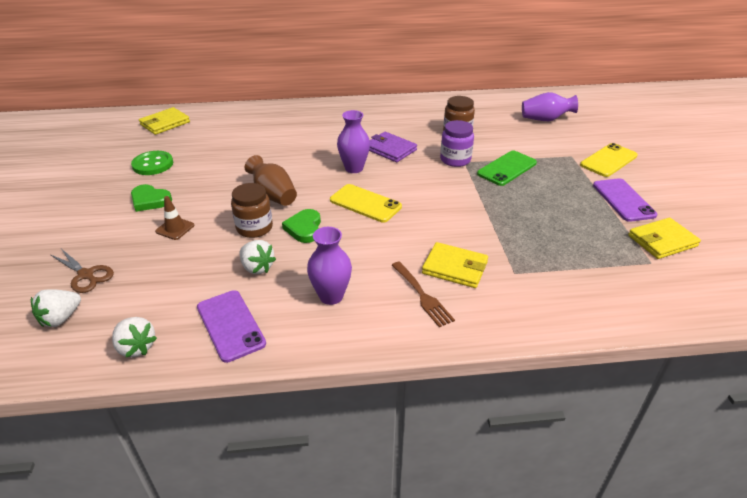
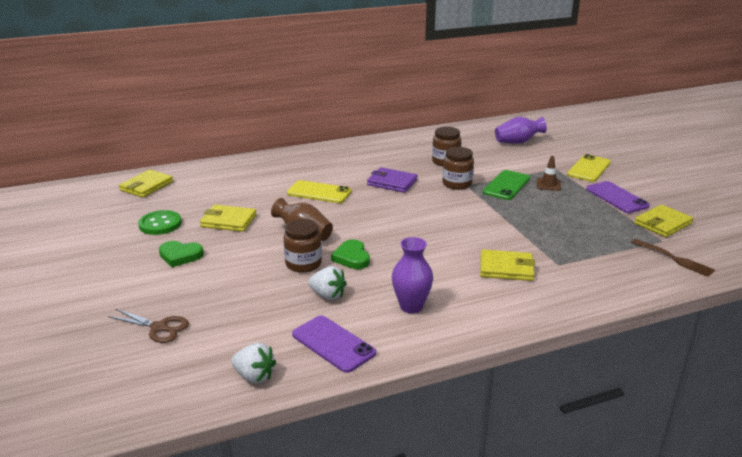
camera: 15 degrees left, 10 degrees down
white strawberry [31,289,81,327] -> none
brown traffic cone [155,196,194,240] -> brown traffic cone moved to [537,156,561,191]
yellow phone [330,184,402,223] -> yellow phone moved to [287,180,352,203]
purple vase [337,110,370,173] -> none
brown fork [392,261,455,327] -> brown fork moved to [631,239,715,277]
purple jar [440,120,474,167] -> brown jar [442,147,474,190]
none -> yellow wallet [200,205,257,232]

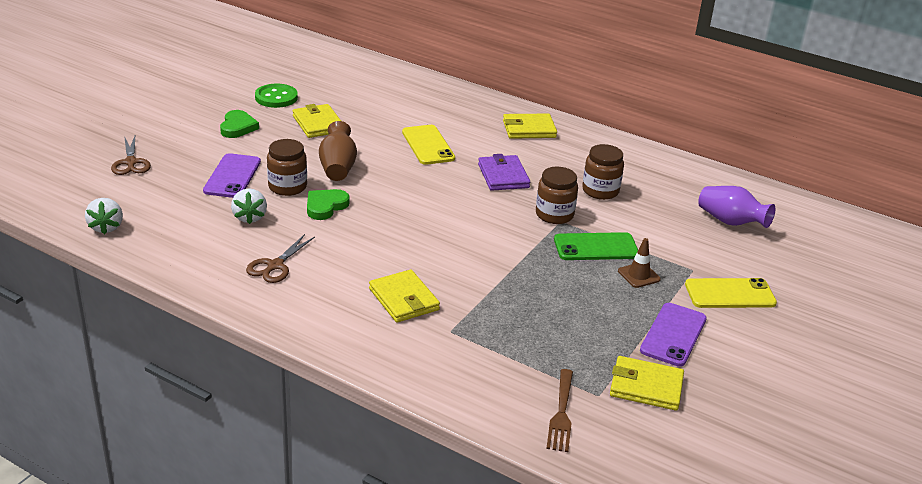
camera: 50 degrees right, 5 degrees up
yellow wallet [119,170,173,198] -> yellow wallet moved to [503,114,557,139]
green heart [159,241,204,267] -> green heart turned 150 degrees counterclockwise [220,110,259,138]
purple phone [292,315,376,373] -> purple phone moved to [203,153,261,198]
purple vase [392,237,433,314] -> brown scissors [246,234,315,283]

